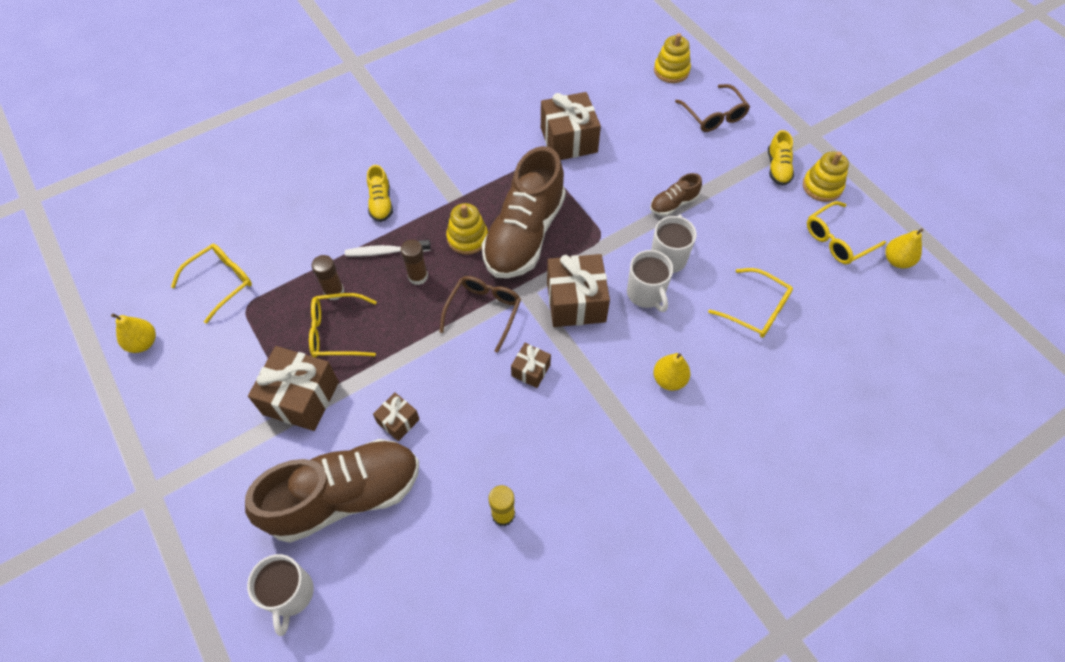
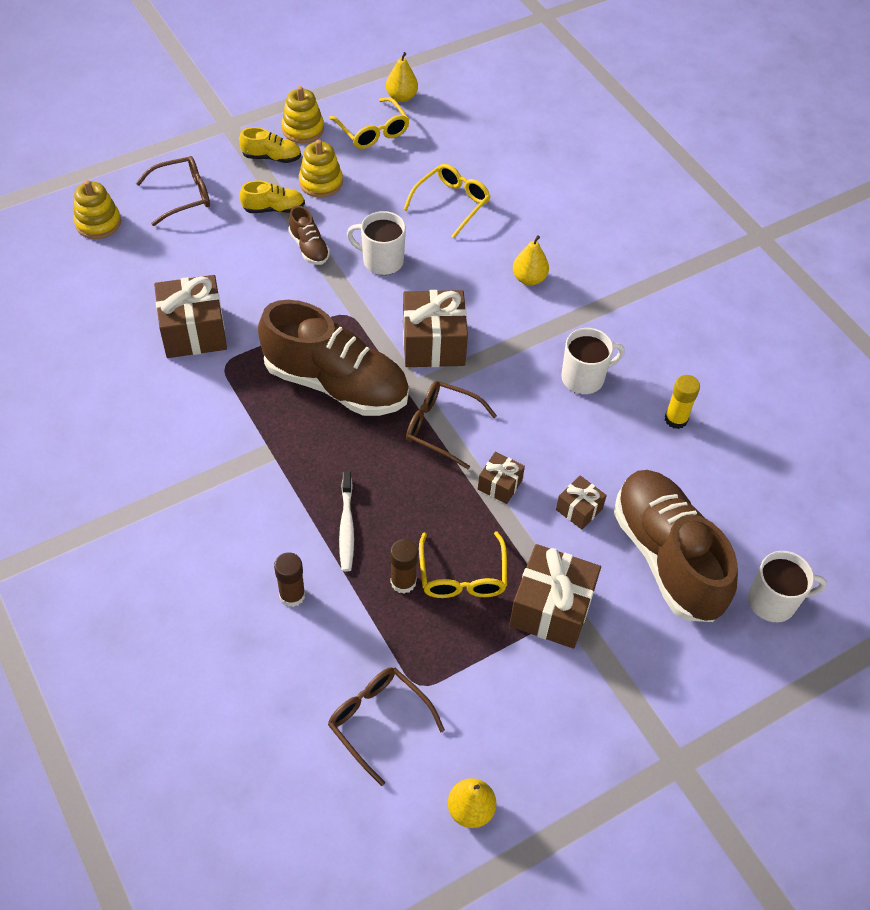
camera: 90 degrees left, 5 degrees down
yellow glasses [171,244,252,324] -> brown glasses [328,668,445,786]
yellow shoe [367,165,393,222] -> yellow shoe moved to [239,181,305,213]
brown glue stick [401,240,428,285] -> brown glue stick moved to [274,552,305,607]
yellow stacking toy [446,203,488,255] -> yellow stacking toy moved to [299,140,343,198]
brown gift [511,343,551,388] -> brown gift moved to [478,452,525,504]
white mug [627,250,673,312] -> white mug moved to [561,328,625,394]

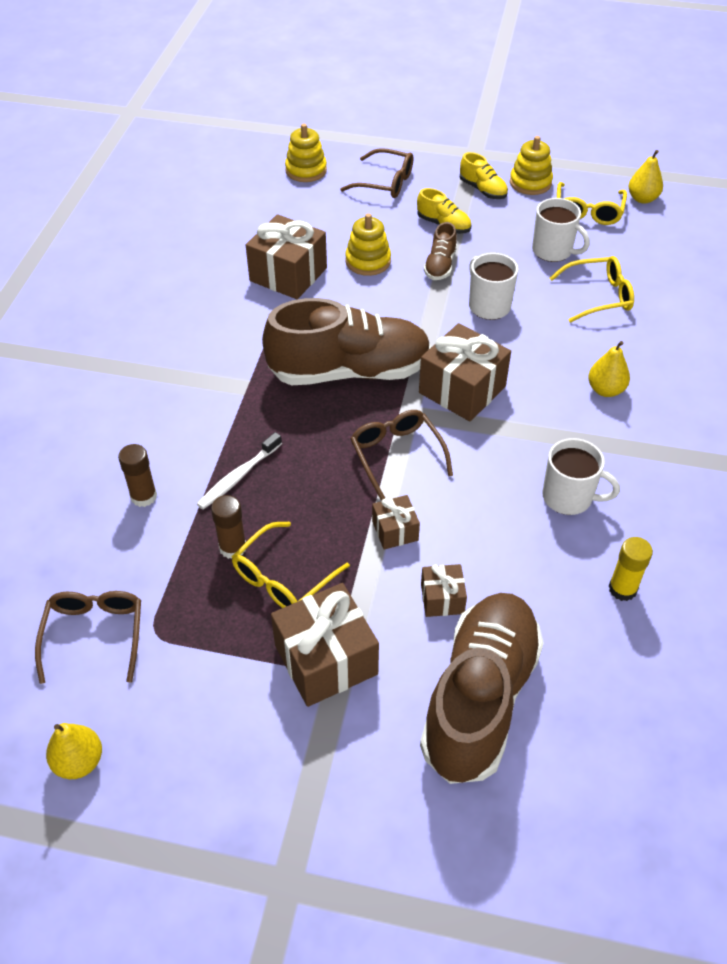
camera: 45 degrees right, 5 degrees down
brown shoe [258,300,409,416] -> brown shoe turned 75 degrees counterclockwise [262,298,431,385]
yellow stacking toy [299,140,343,198] -> yellow stacking toy moved to [345,213,391,276]
white mug [748,551,827,622] -> white mug moved to [532,198,590,262]

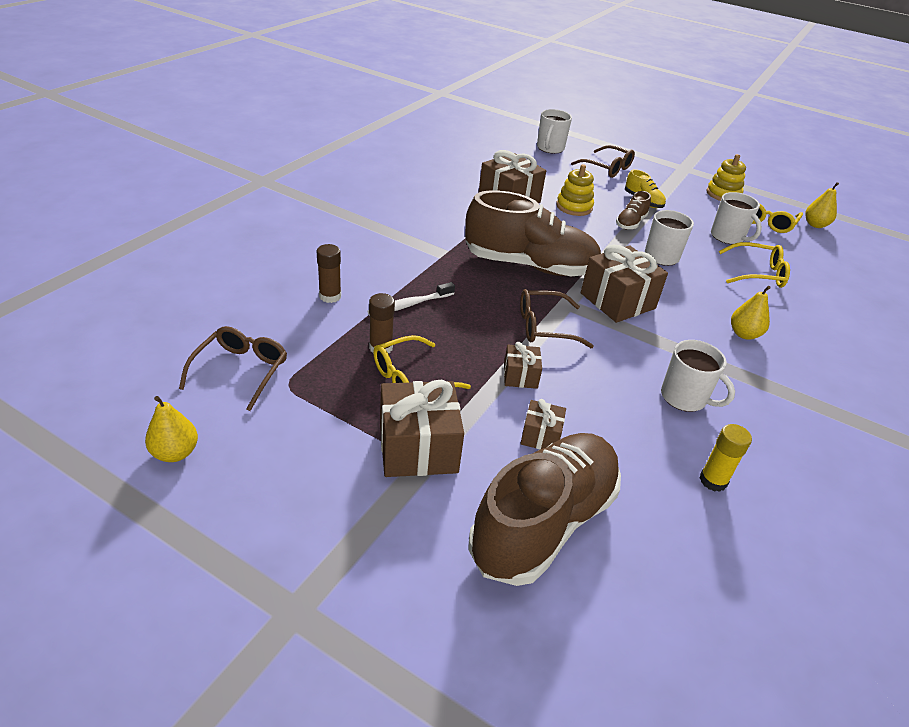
camera: 15 degrees right, 10 degrees down
yellow stacking toy [285,124,327,182] -> white mug [537,109,572,154]
brown glasses [350,410,453,500] -> brown glasses turned 90 degrees counterclockwise [520,289,594,348]
yellow shoe [460,152,508,199] -> none

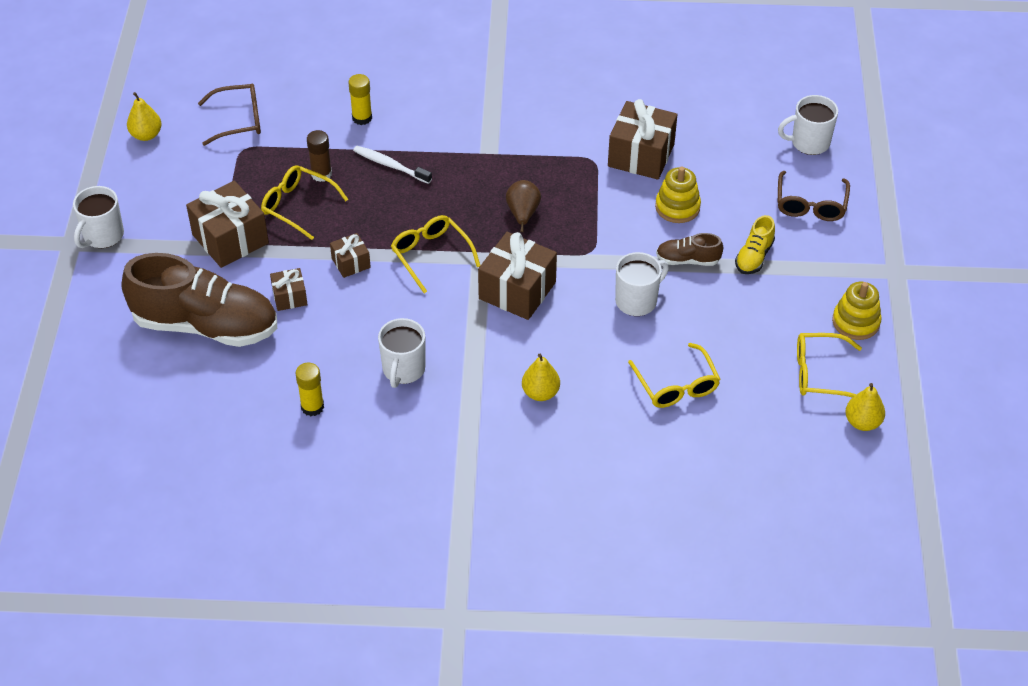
camera: 65 degrees right, 10 degrees up
brown glue stick [317,244,341,303] -> yellow glue stick [348,74,372,125]
brown shoe [465,190,601,276] -> brown pear [506,180,541,232]
brown glasses [520,289,594,348] -> yellow glasses [391,215,480,293]
white mug [711,192,762,244] -> white mug moved to [73,186,124,248]

